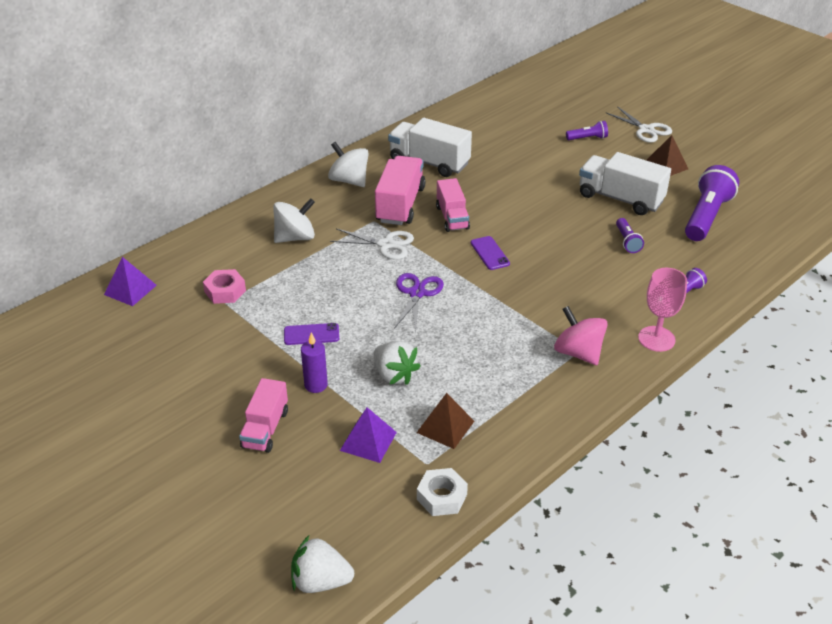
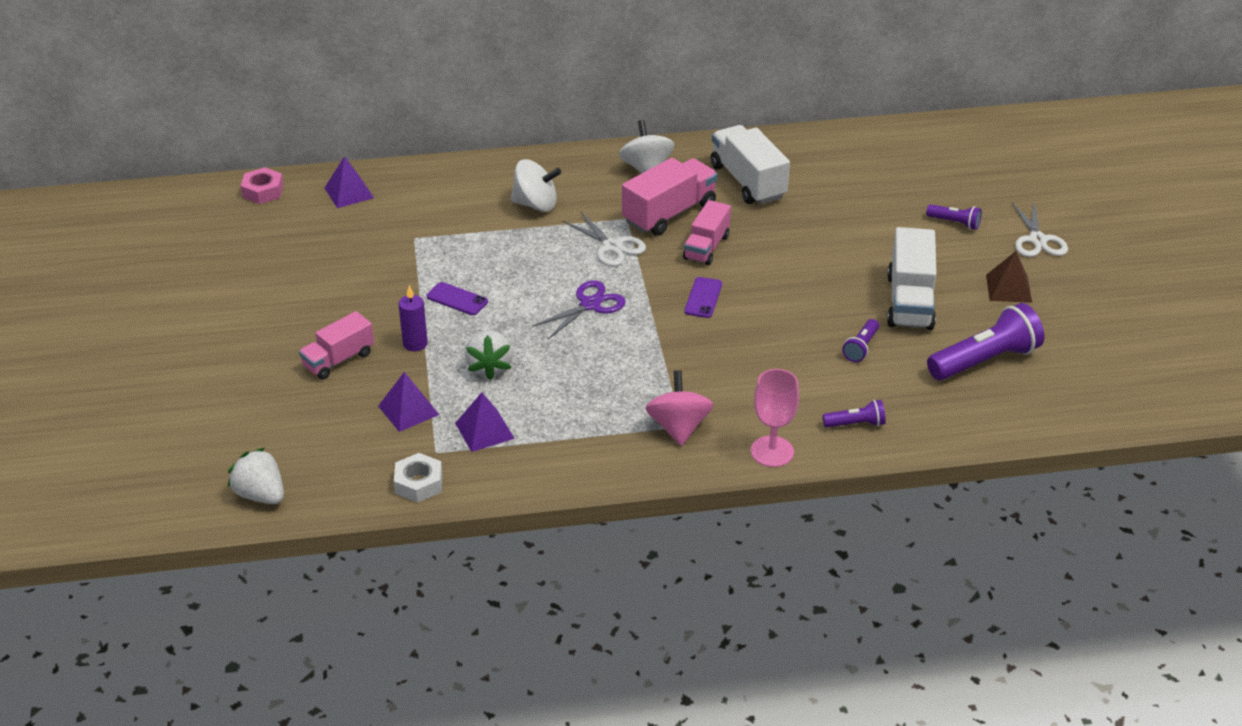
camera: 35 degrees right, 0 degrees up
pink nut [203,269,246,304] -> pink nut moved to [241,167,284,204]
brown pyramid [416,393,474,449] -> purple pyramid [455,392,515,452]
white truck [579,152,671,215] -> white truck turned 150 degrees counterclockwise [887,227,937,330]

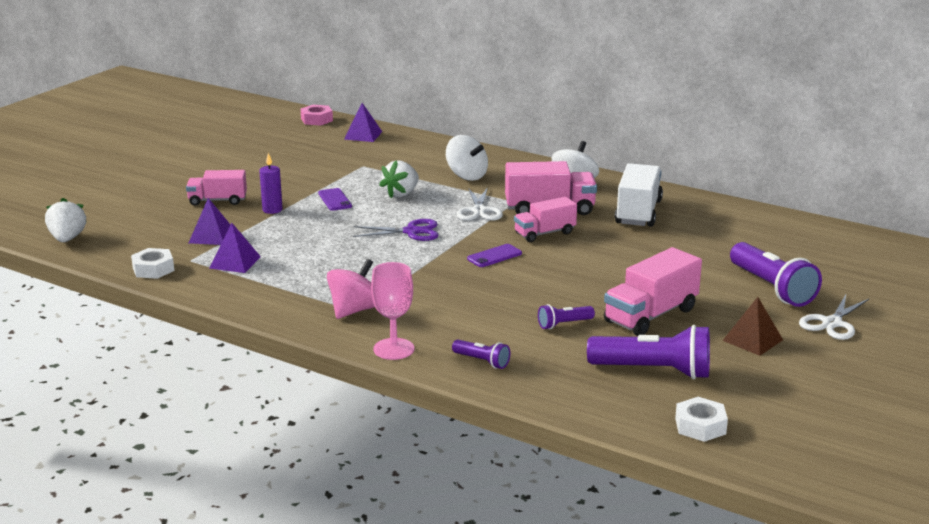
camera: 40 degrees right, 15 degrees down
white strawberry [465,330,513,380] -> white strawberry moved to [379,160,419,198]
white truck [887,227,937,330] -> pink truck [604,247,702,336]
purple flashlight [926,204,982,230] -> purple flashlight [730,242,822,307], size x2.01
none -> white nut [675,397,728,442]

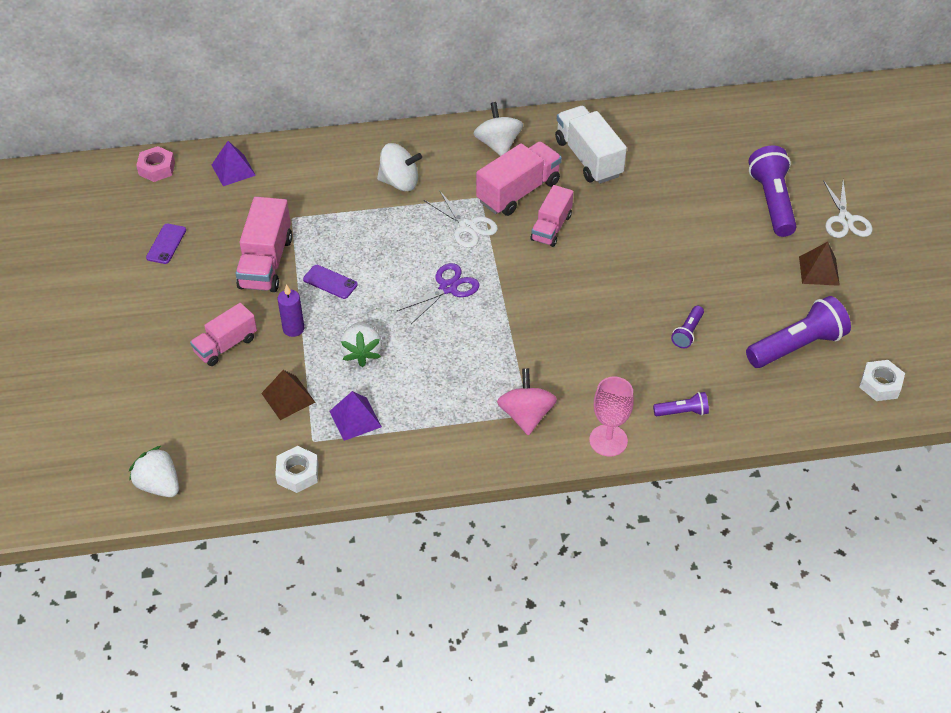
camera: 40 degrees left, 25 degrees up
purple pyramid [189,198,231,245] -> brown pyramid [261,370,315,420]
white strawberry [379,160,419,198] -> white strawberry moved to [340,322,382,367]
purple phone [467,244,522,267] -> purple phone moved to [146,224,186,264]
pink truck [604,247,702,336] -> pink truck moved to [236,197,292,292]
purple flashlight [730,242,822,307] -> purple flashlight turned 120 degrees counterclockwise [748,146,797,237]

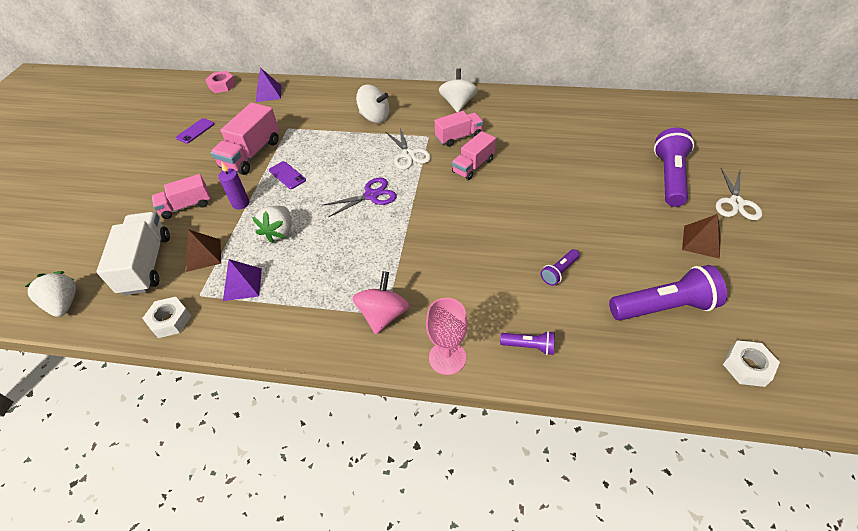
camera: 20 degrees right, 0 degrees up
pink truck [476,142,562,216] -> pink truck [435,111,483,147], size x0.66
white truck [555,106,627,184] -> white truck moved to [96,212,170,295]

